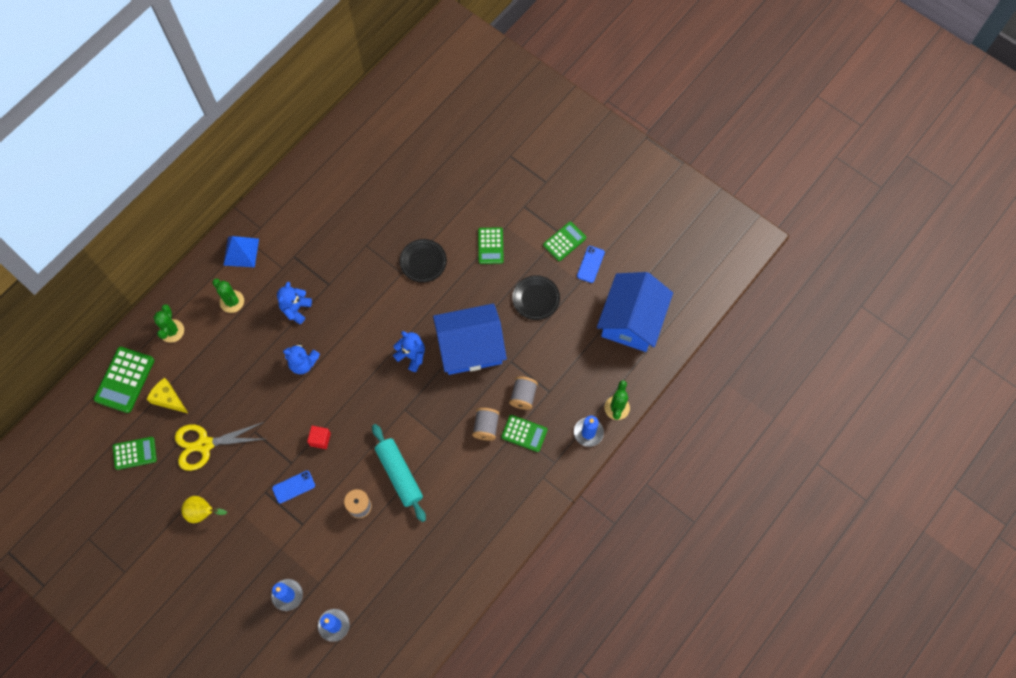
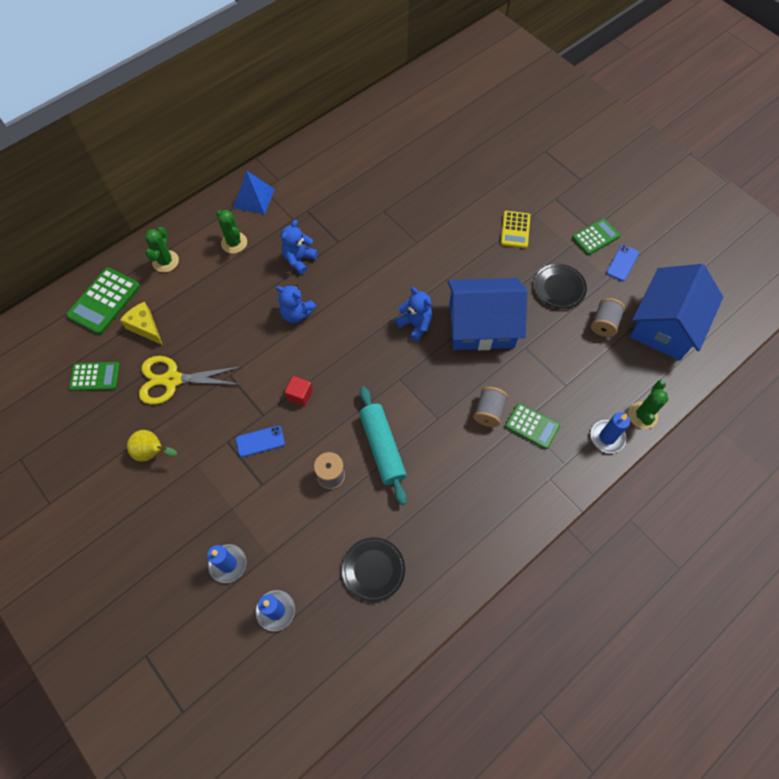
camera: 10 degrees right, 5 degrees down
black plate [400,239,447,283] -> black plate moved to [342,537,405,602]
green calculator [478,227,504,264] -> yellow calculator [501,211,531,248]
grey spool [509,376,538,410] -> grey spool moved to [591,298,625,337]

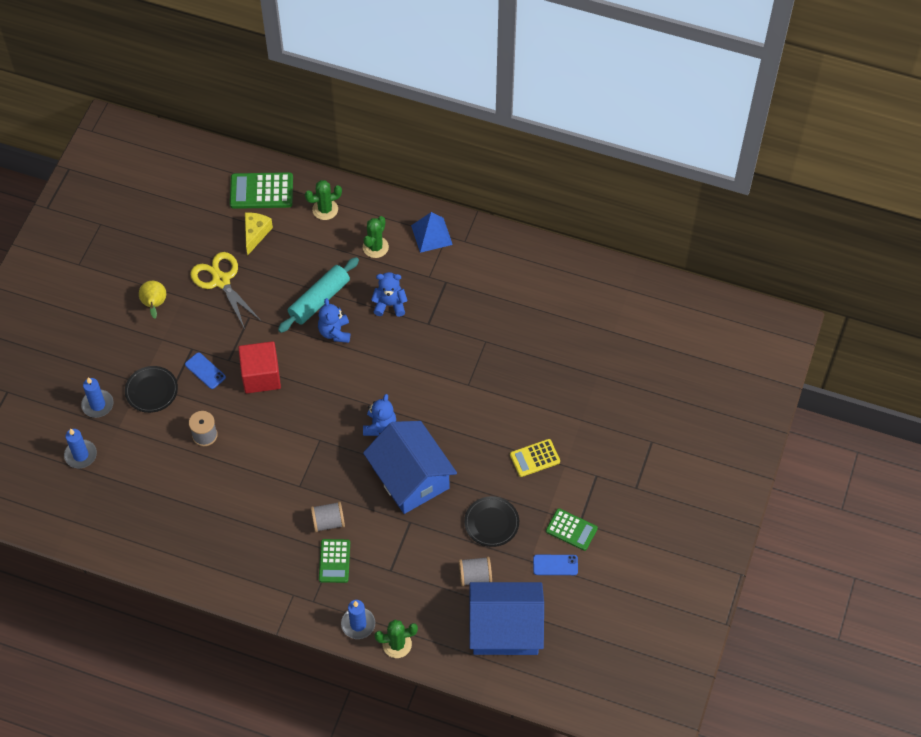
camera: 60 degrees right, 5 degrees down
green calculator [69,362,120,391] -> none
red cube [285,376,313,406] -> red cube [238,341,281,393], size x1.94
black plate [342,537,405,602] -> black plate moved to [125,366,178,413]
turquoise rolling pin [359,387,407,505] -> turquoise rolling pin moved to [278,257,359,333]

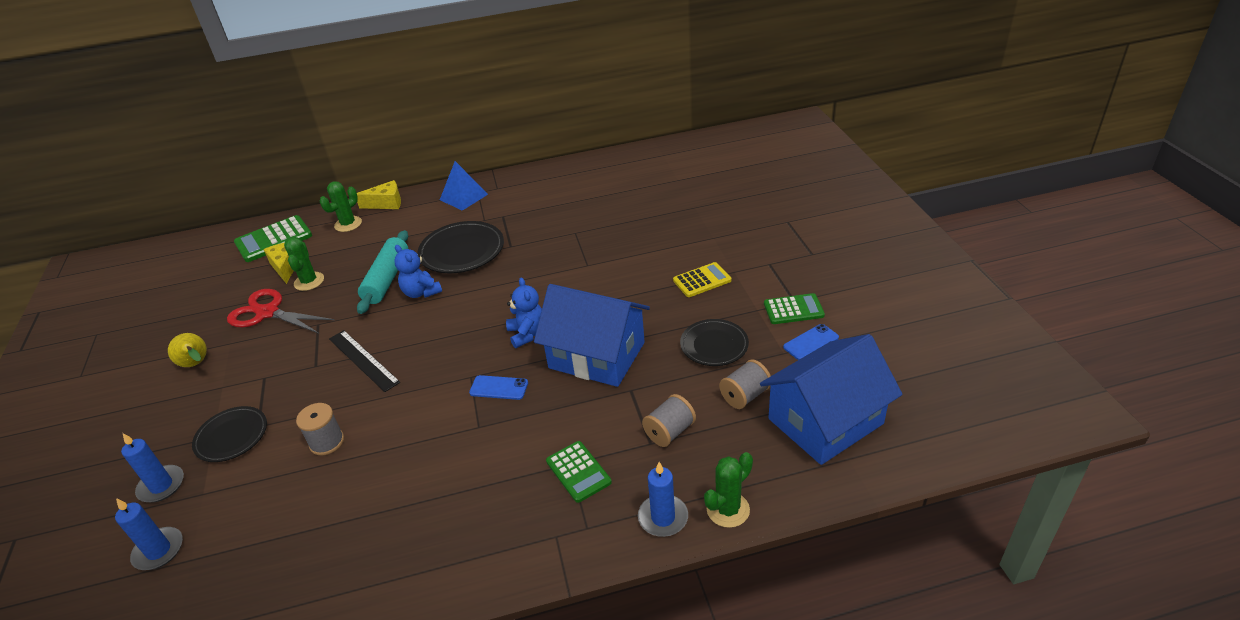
camera: 30 degrees left, 20 degrees down
blue phone [185,353,226,389] -> blue phone moved to [469,375,528,400]
yellow scissors [190,252,261,329] -> red scissors [227,289,334,334]
red cube [238,341,281,393] -> black ruler [329,330,400,392]
grey spool [311,501,345,532] -> grey spool moved to [642,394,696,447]
green cactus [363,216,389,258] -> green cactus moved to [284,237,324,291]
blue teddy bear [371,272,408,317] -> black plate [417,221,504,273]
yellow calculator [510,439,560,477] -> yellow calculator turned 150 degrees counterclockwise [673,262,731,297]
none -> yellow cheese [357,180,401,209]

